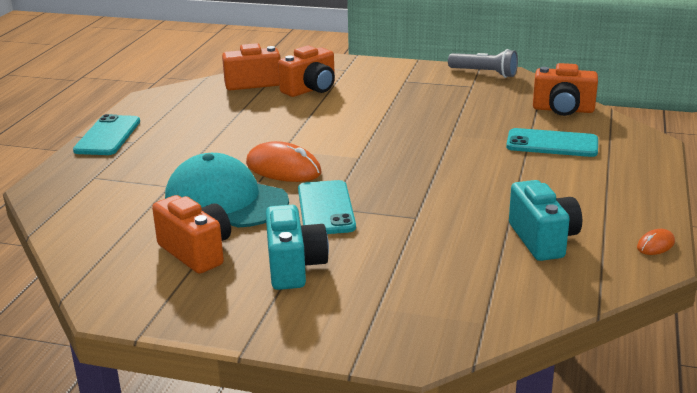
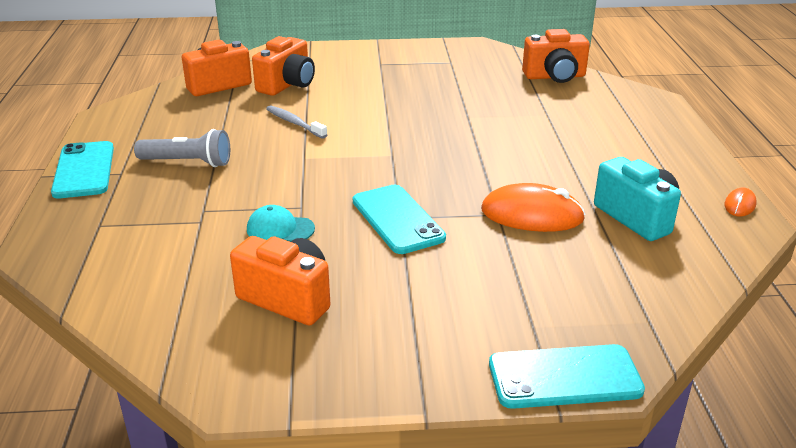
camera: 20 degrees left, 5 degrees up
turquoise cap [165,153,289,228] -> turquoise cap [247,205,315,242], size x0.45
orange mouse [246,141,322,182] -> orange mouse moved to [481,183,586,232]
turquoise camera [265,205,329,290] -> none
grey flashlight [448,49,518,78] -> grey flashlight moved to [134,129,230,167]
turquoise phone [506,128,598,157] -> turquoise phone moved to [489,344,645,409]
none -> grey toothbrush [266,105,327,139]

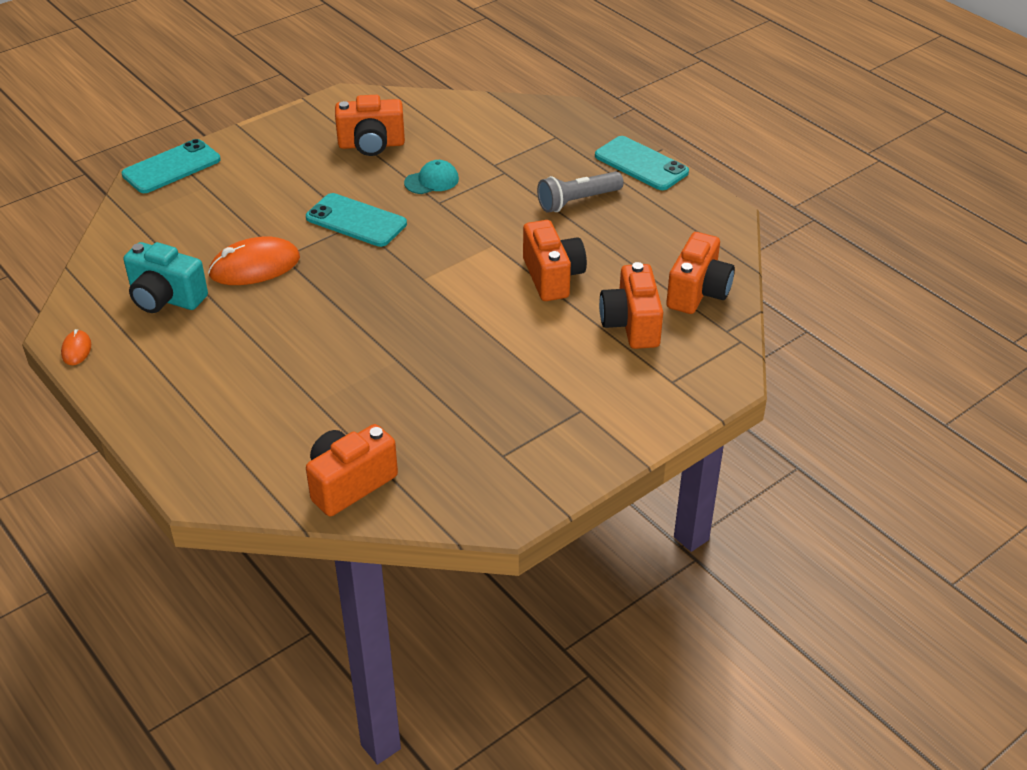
camera: 145 degrees right, 10 degrees up
grey toothbrush [266,105,327,139] -> orange camera [523,220,587,301]

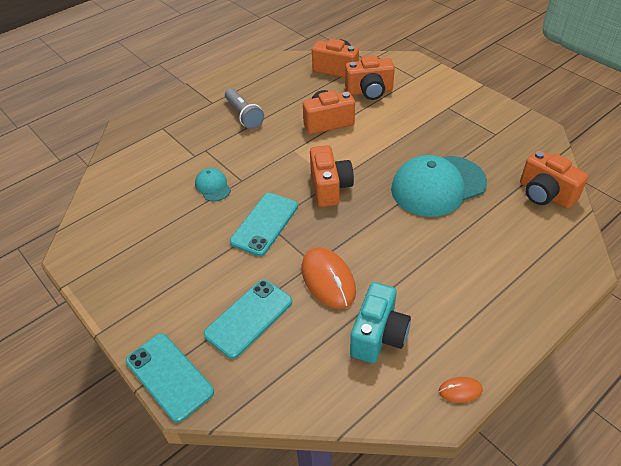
camera: 90 degrees left, 5 degrees up
orange camera [335,95,405,156] -> orange camera moved to [310,145,354,207]
turquoise phone [595,136,689,190] -> turquoise phone moved to [204,279,292,359]
none -> turquoise cap [391,155,487,217]

